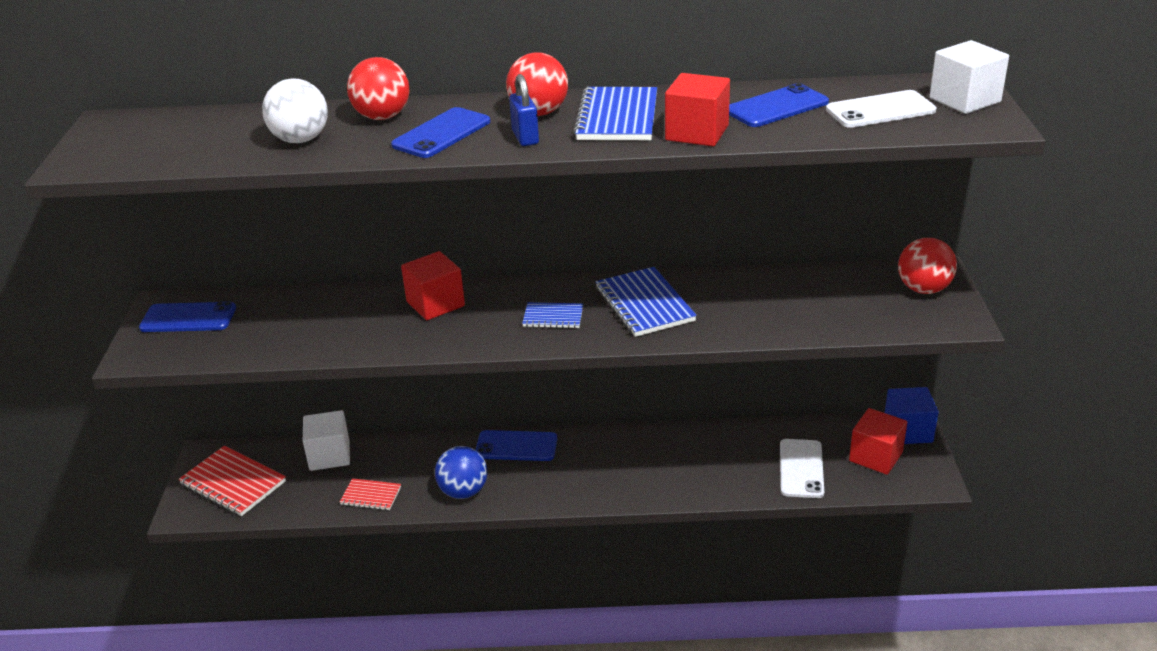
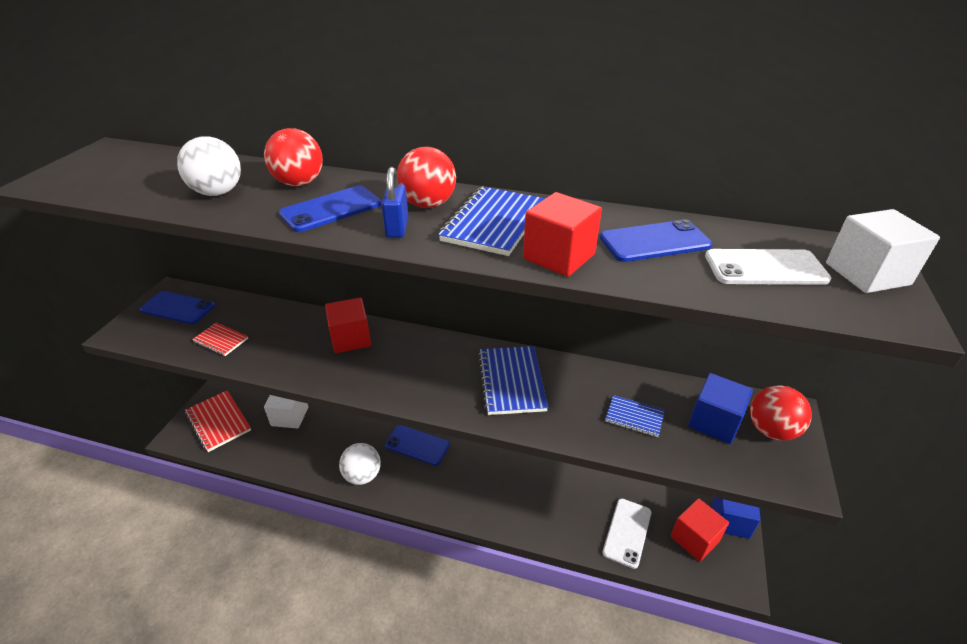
camera: 15 degrees right, 5 degrees up
red notebook [340,478,401,510] -> red notebook moved to [192,323,248,356]
blue ball [435,446,487,499] -> white ball [339,443,381,485]
blue notebook [522,302,583,328] -> blue notebook moved to [605,395,665,437]
none -> blue cube [688,373,753,444]

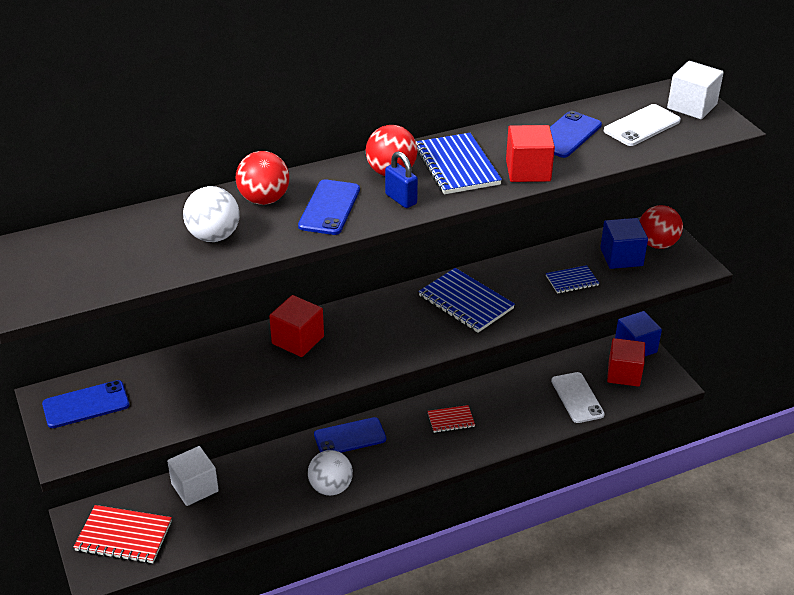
camera: 40 degrees left, 0 degrees up
red notebook [192,323,248,356] -> red notebook moved to [428,405,475,433]

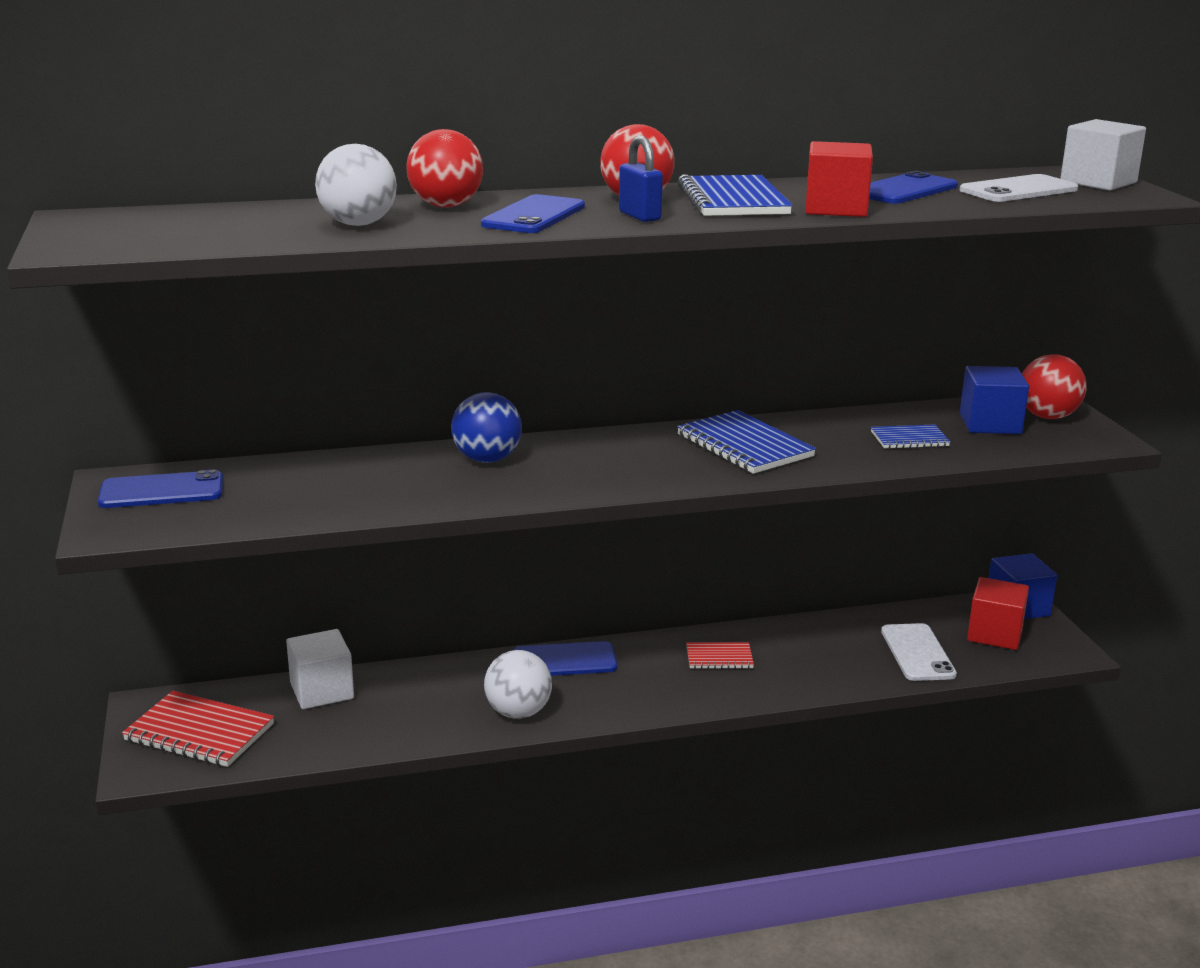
camera: 10 degrees right, 15 degrees down
red cube [269,295,324,357] -> blue ball [451,392,522,463]

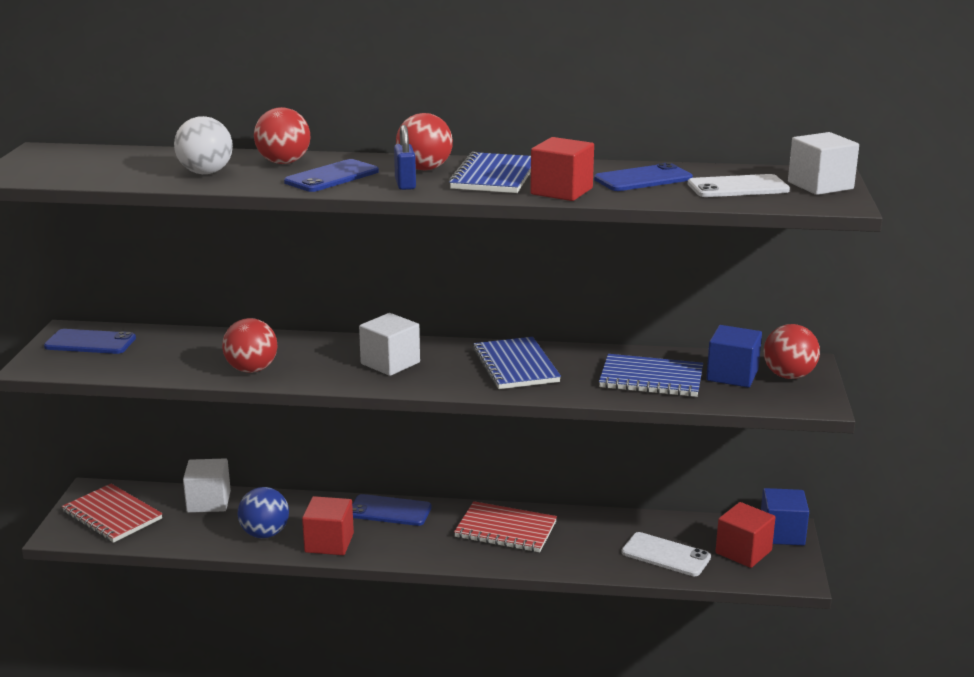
camera: 20 degrees right, 0 degrees up
blue ball [451,392,522,463] -> blue ball moved to [237,487,289,538]
white ball [484,650,552,719] -> red cube [302,496,354,555]
red notebook [686,642,754,669] -> red notebook [454,501,557,552], size x1.76
blue notebook [871,424,950,449] -> blue notebook [599,354,703,397], size x1.76
white phone [881,623,957,681] -> white phone turned 75 degrees counterclockwise [621,532,711,576]
none -> red ball [222,318,278,373]
none -> white cube [359,313,420,376]

